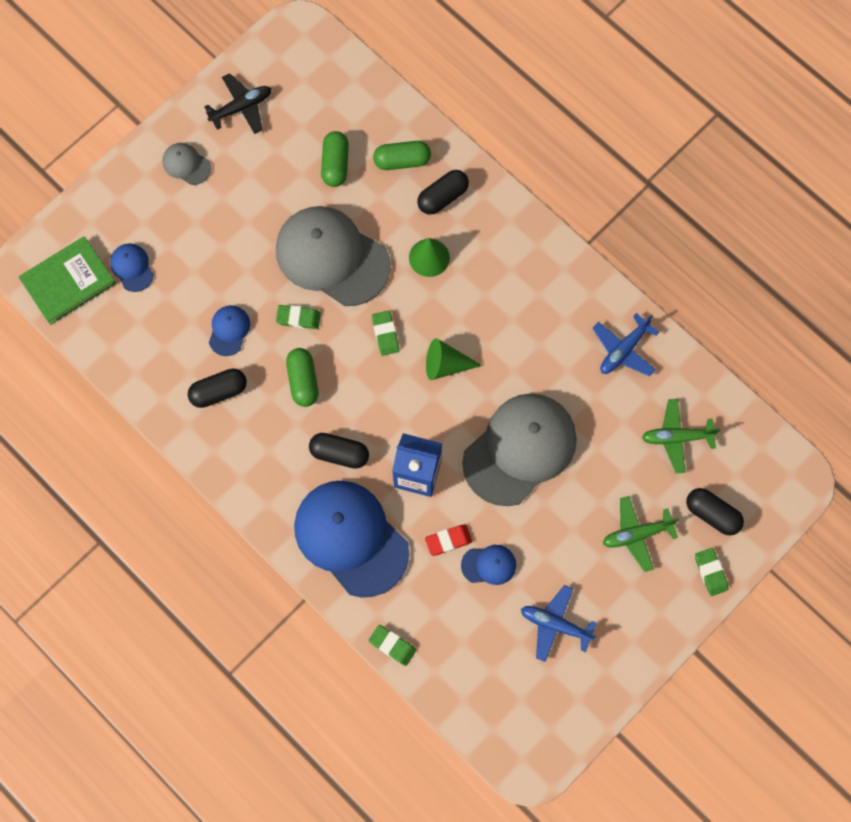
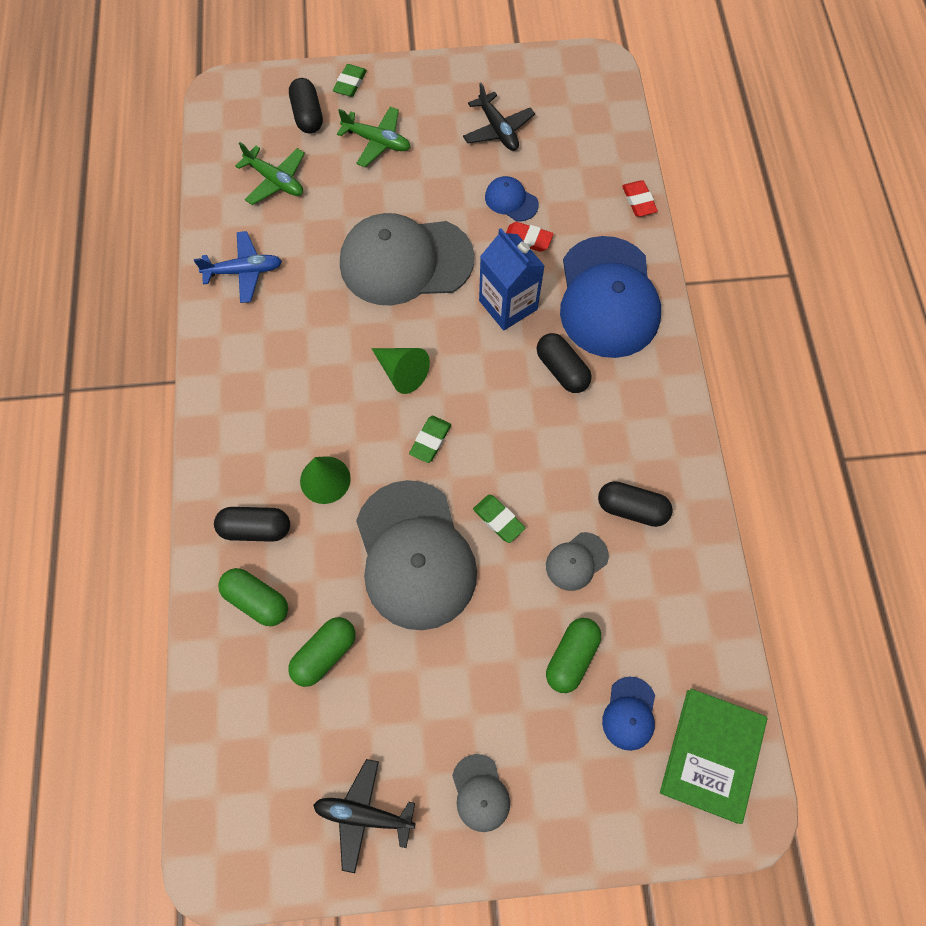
camera: 140 degrees left, 5 degrees down
green book [19,236,116,325] -> green book turned 75 degrees counterclockwise [660,689,767,824]
blue cap [209,305,250,356] -> grey cap [546,532,609,591]
green capsule [286,348,318,407] -> green capsule moved to [546,618,601,693]
green eraser [369,625,416,666] -> red eraser [622,180,658,217]
blue plane [521,585,597,662] -> black plane [463,83,535,151]

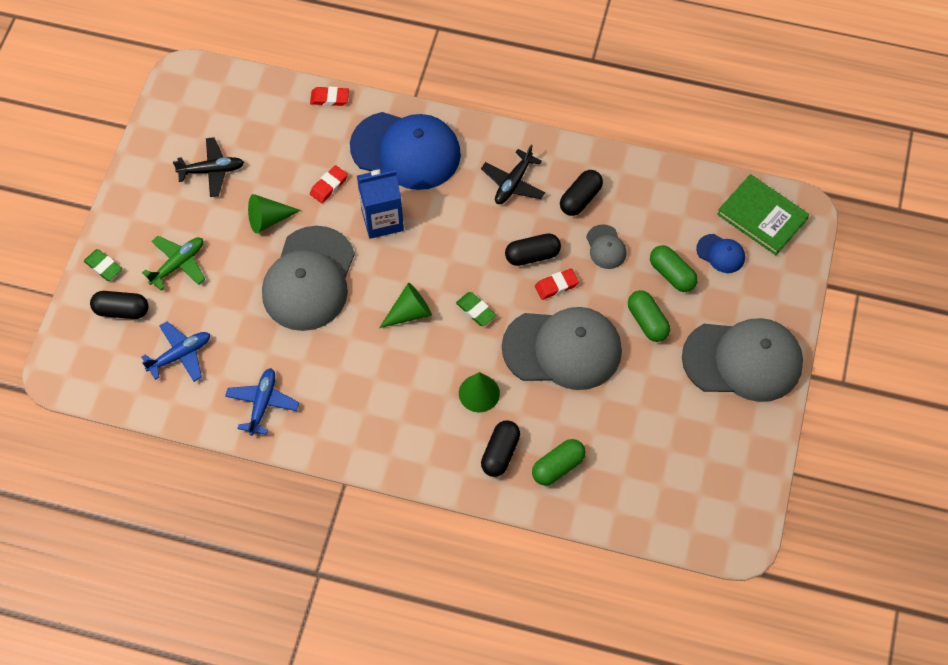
camera: 70 degrees left, 5 degrees down
green plane [235,142,305,205] -> blue plane [142,322,210,382]
green capsule [288,617,356,687] -> green capsule moved to [628,290,670,342]
black plane [313,759,416,873] -> black plane moved to [481,145,545,204]
grey cap [452,754,510,832] -> grey cap [682,318,803,402], size x2.30
green eraser [473,495,525,543] -> red eraser [535,268,579,300]
blue cap [485,176,539,221] -> none
black capsule [537,333,592,393] -> black capsule moved to [505,233,561,266]
none -> green cone [248,194,301,234]

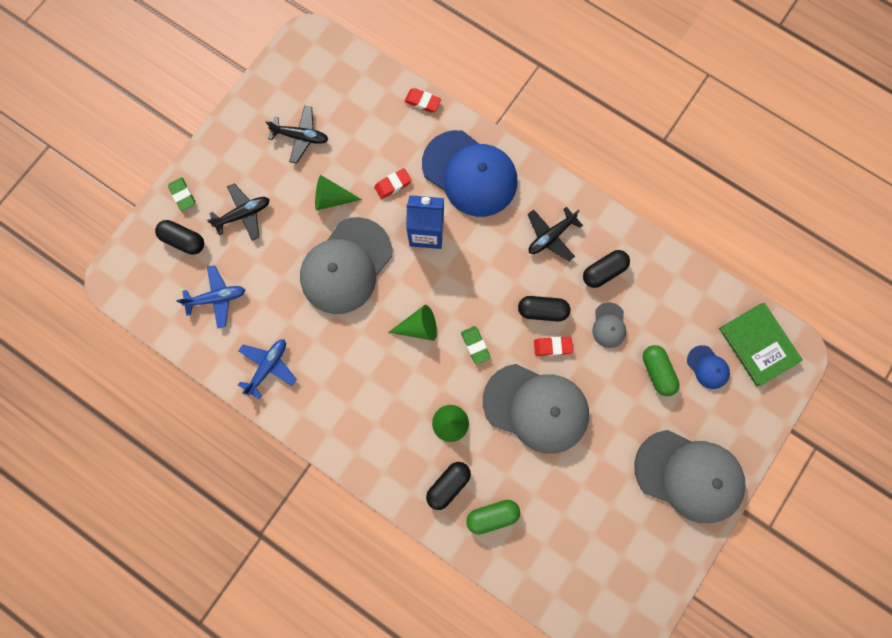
camera: 20 degrees right, 15 degrees up
green plane [142,236,205,290] -> black plane [207,184,270,241]
green capsule [628,290,670,342] -> none

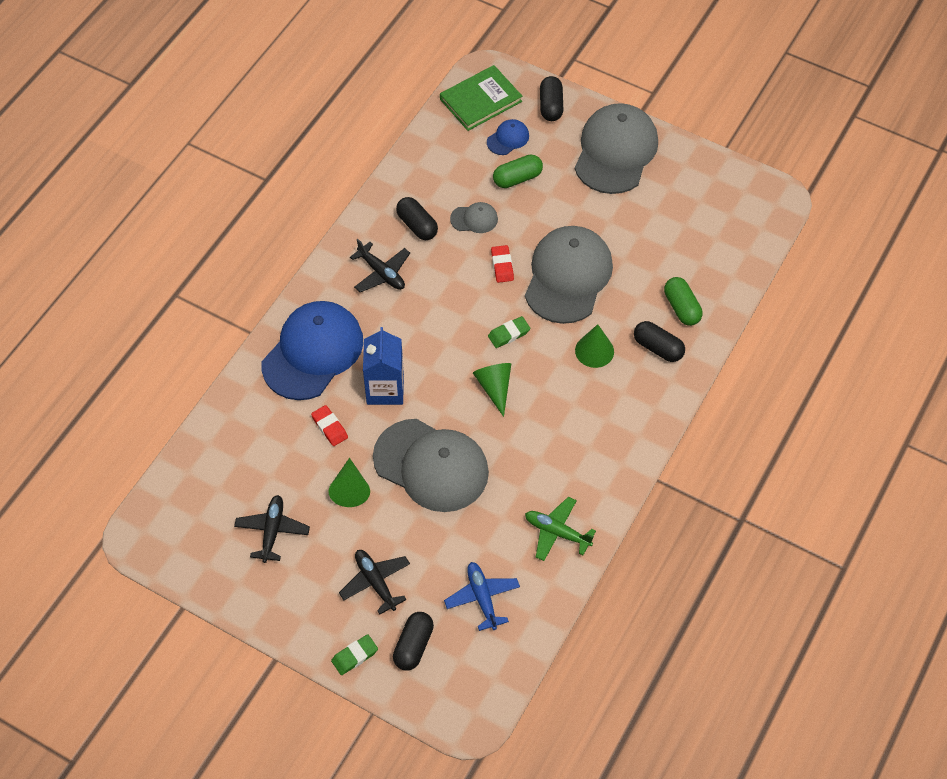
camera: 95 degrees left, 20 degrees down
blue plane [238,340,297,399] -> green plane [525,497,596,561]
red eraser [404,88,441,113] -> none
black capsule [518,296,570,321] -> black capsule moved to [540,76,563,121]

